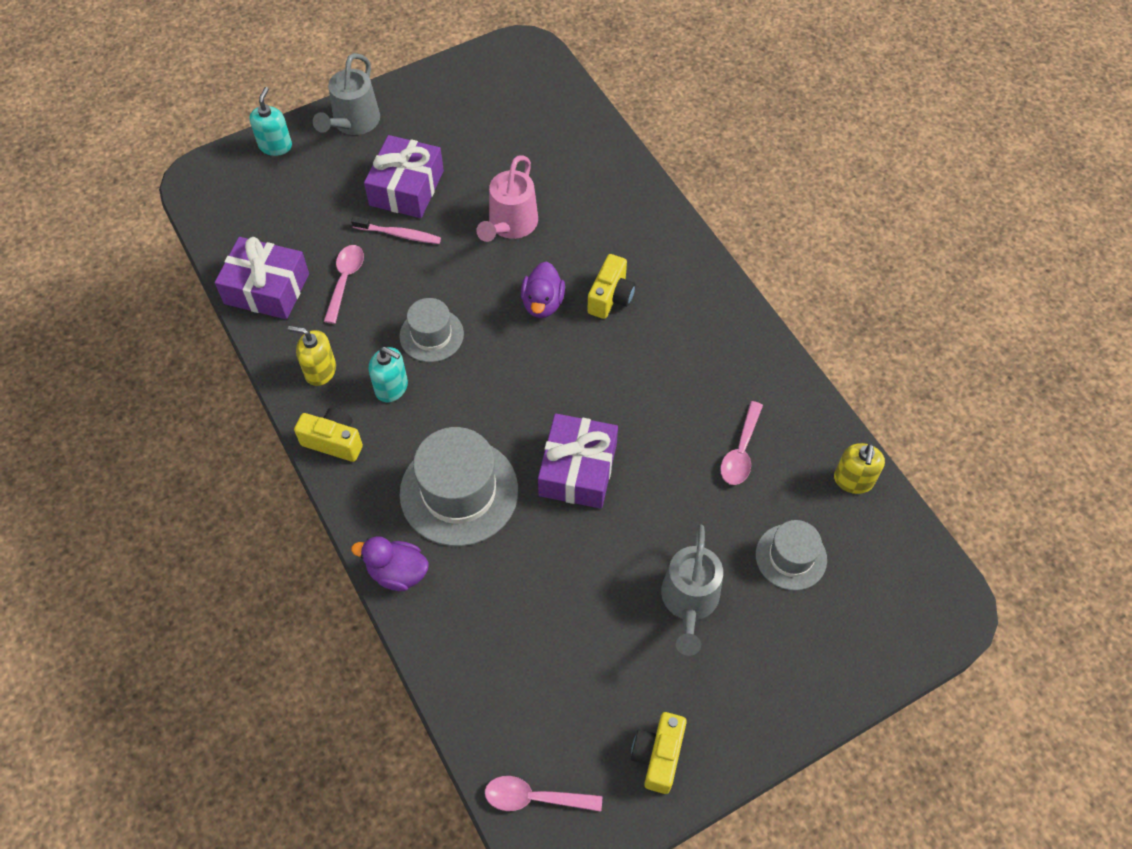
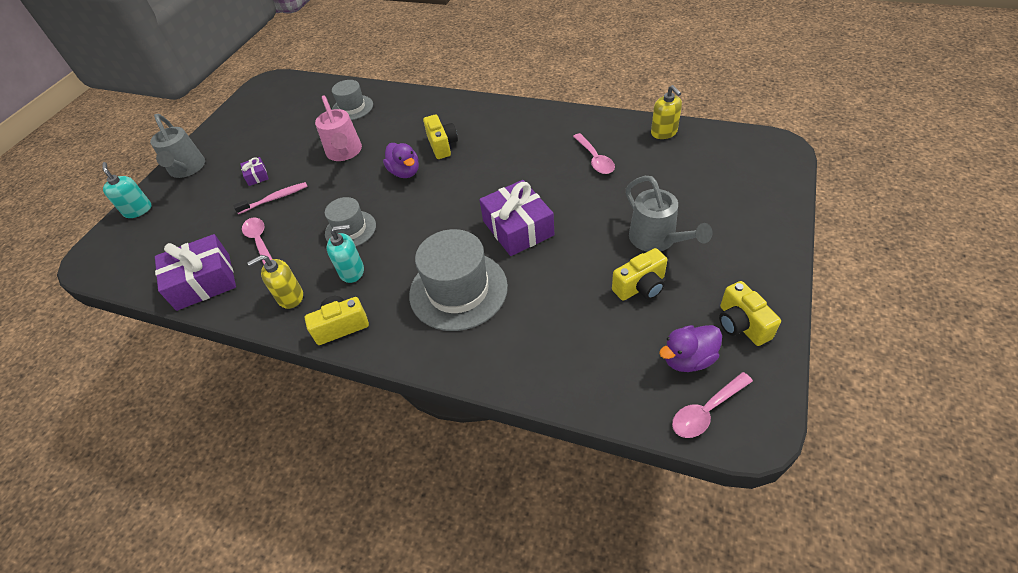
camera: 35 degrees left, 10 degrees down
purple duck [351,536,429,591] -> purple duck moved to [659,325,722,372]
purple gift [364,135,444,218] -> purple gift [240,157,268,186], size x0.46
grey hat [756,520,827,591] -> grey hat moved to [332,80,373,120]
none -> yellow camera [612,248,667,301]

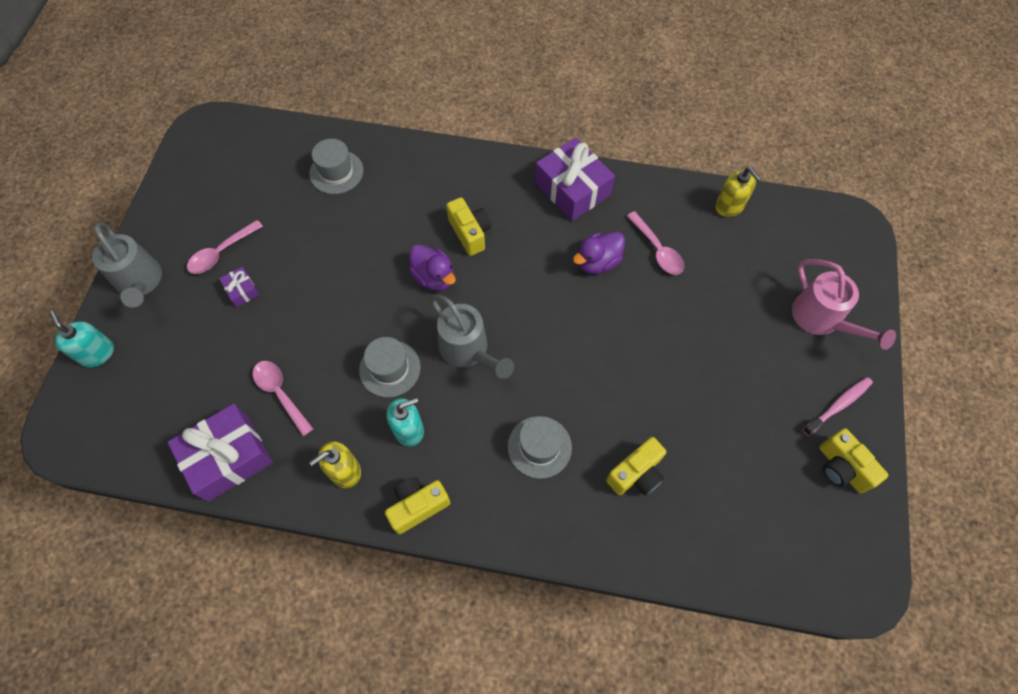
camera: 15 degrees left, 15 degrees up
pink toothbrush [233,182,308,214] -> pink toothbrush moved to [802,377,873,436]
pink watering can [315,95,362,161] -> pink watering can moved to [792,259,896,350]
grey hat [409,229,508,331] -> grey hat [508,416,572,479], size x0.58
purple gift [479,180,555,256] -> purple gift moved to [535,138,615,221]
yellow camera [612,248,667,301] -> yellow camera moved to [606,437,666,495]
grey watering can [626,176,713,252] -> grey watering can moved to [430,295,514,379]
purple duck [659,325,722,372] -> purple duck moved to [573,232,625,274]
pink spoon [672,372,753,438] -> pink spoon moved to [187,220,263,274]

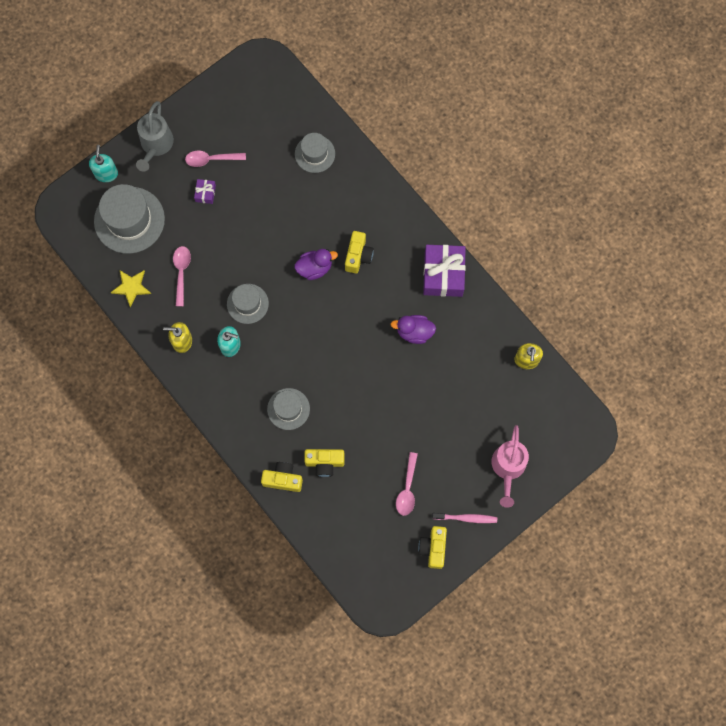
camera: 40 degrees right, 10 degrees up
purple gift [168,404,273,502] -> yellow star [111,270,151,308]
yellow camera [385,477,450,534] -> yellow camera moved to [261,462,303,492]
purple duck [409,244,456,291] -> purple duck turned 105 degrees counterclockwise [294,249,338,280]
grey watering can [430,295,514,379] -> none
pink spoon [627,211,684,275] -> pink spoon moved to [396,452,418,516]
none -> grey hat [94,184,165,254]

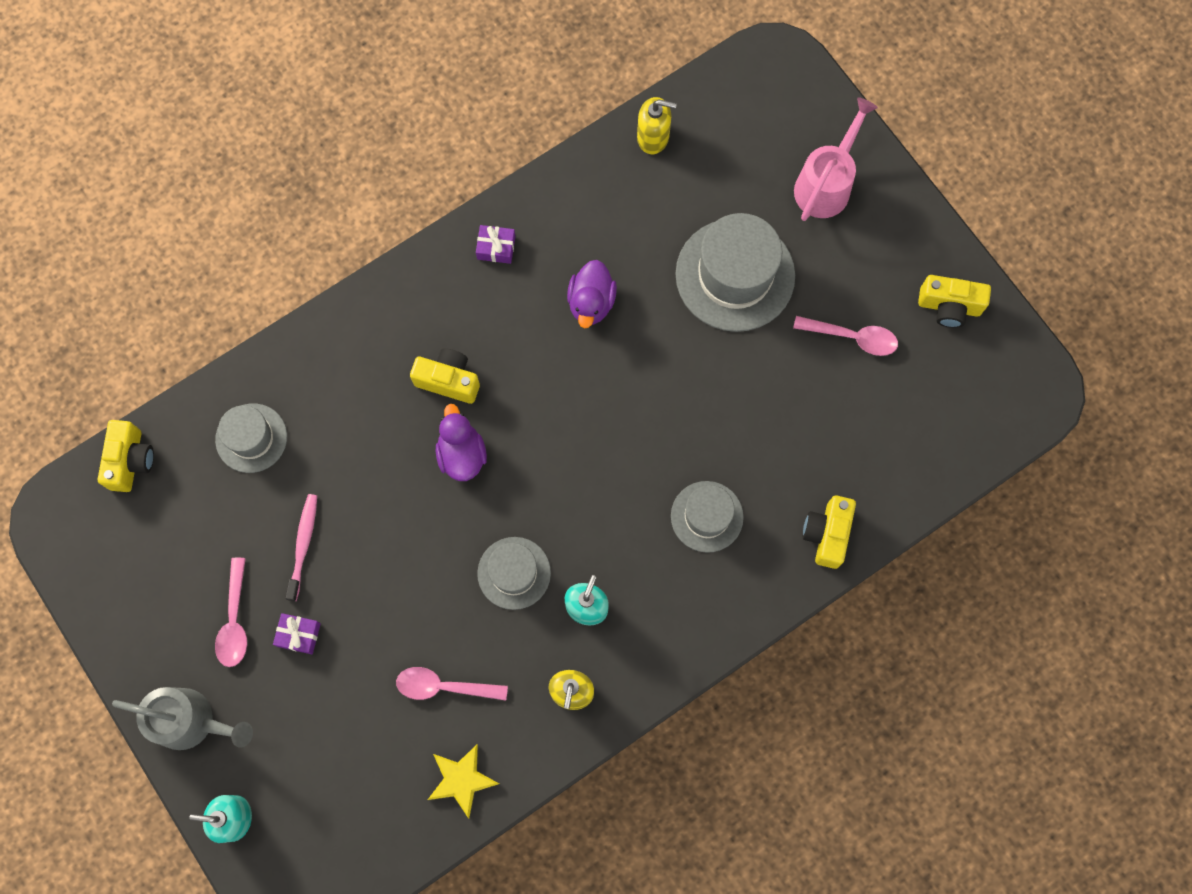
camera: 85 degrees left, 0 degrees up
grey hat [94,184,165,254] -> grey hat moved to [676,213,795,332]
yellow camera [304,449,345,477] -> yellow camera moved to [98,420,154,492]
purple gift [423,245,466,297] -> purple gift [476,225,515,264], size x0.46
pink toothbrush [432,513,497,523] -> pink toothbrush moved to [285,494,317,601]
pink watering can [491,425,529,508] -> pink watering can turned 75 degrees counterclockwise [794,97,878,221]

